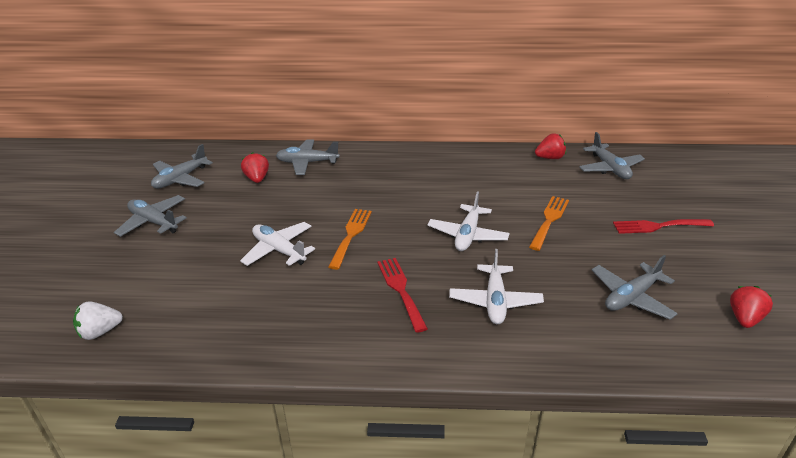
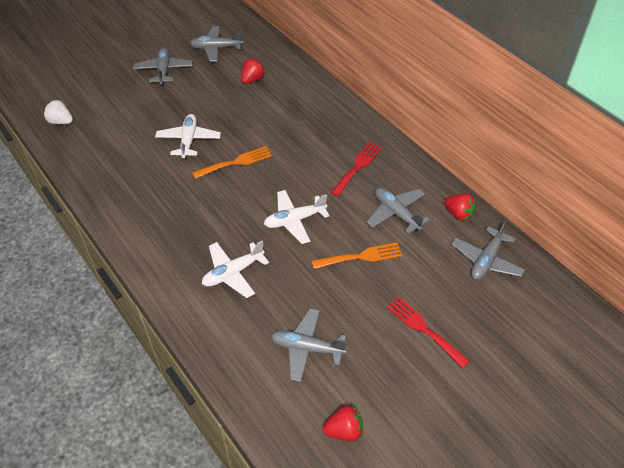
camera: 50 degrees right, 15 degrees up
grey plane [276,140,340,175] -> grey plane moved to [367,187,430,234]
red fork [377,258,428,333] -> red fork moved to [331,142,382,196]

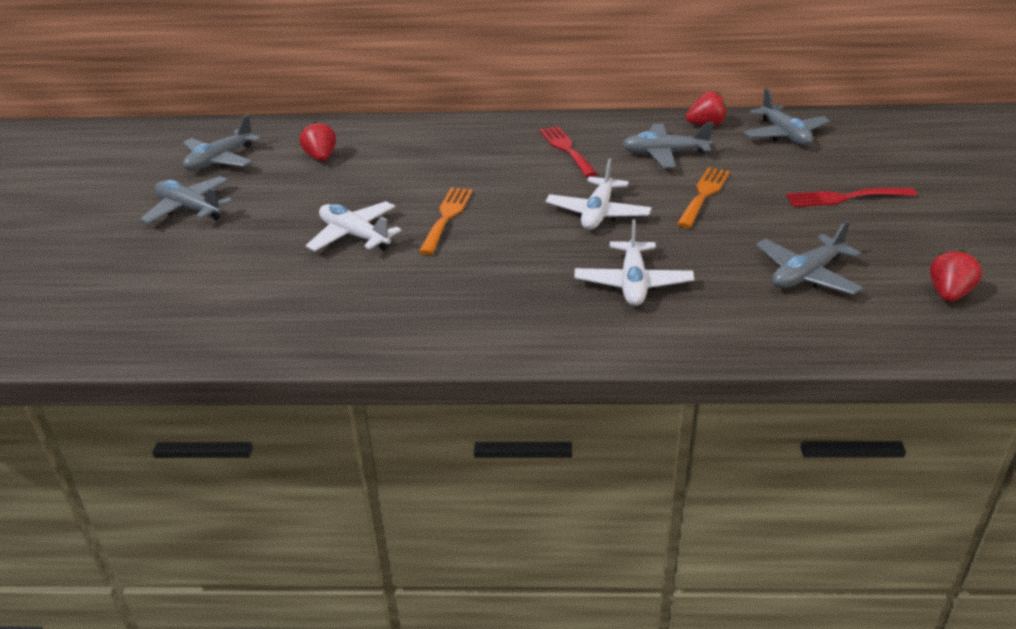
camera: 50 degrees left, 15 degrees down
white strawberry [43,100,73,124] -> none

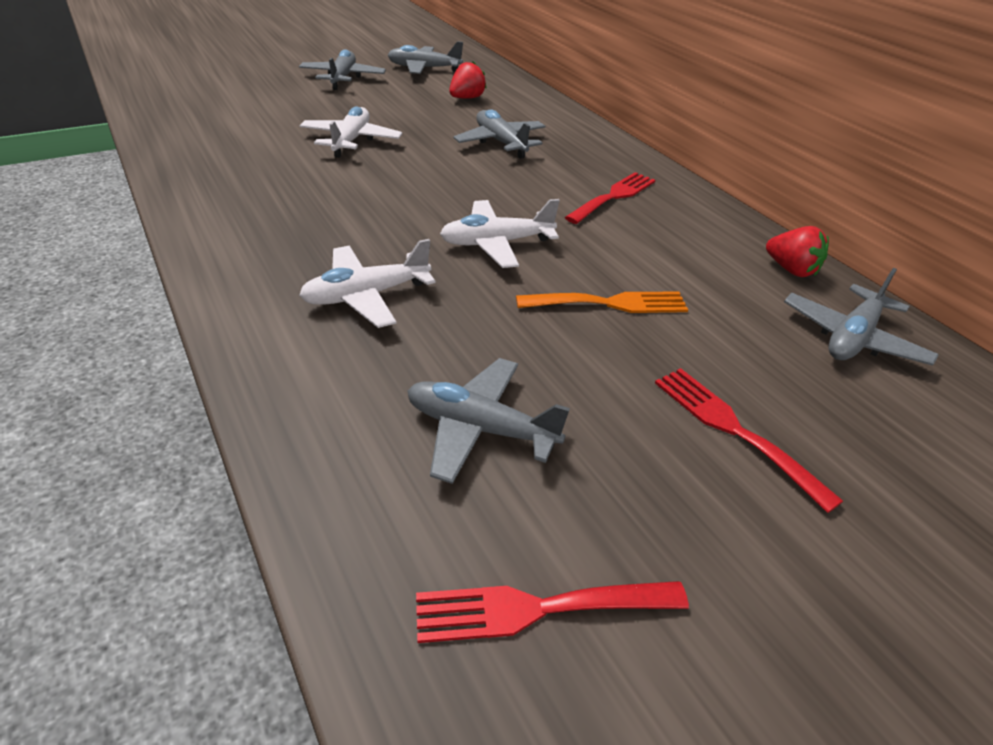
camera: 55 degrees right, 5 degrees up
orange fork [419,188,473,255] -> none
grey plane [622,122,714,168] -> grey plane moved to [454,109,545,159]
red strawberry [930,249,982,302] -> red fork [416,581,689,643]

